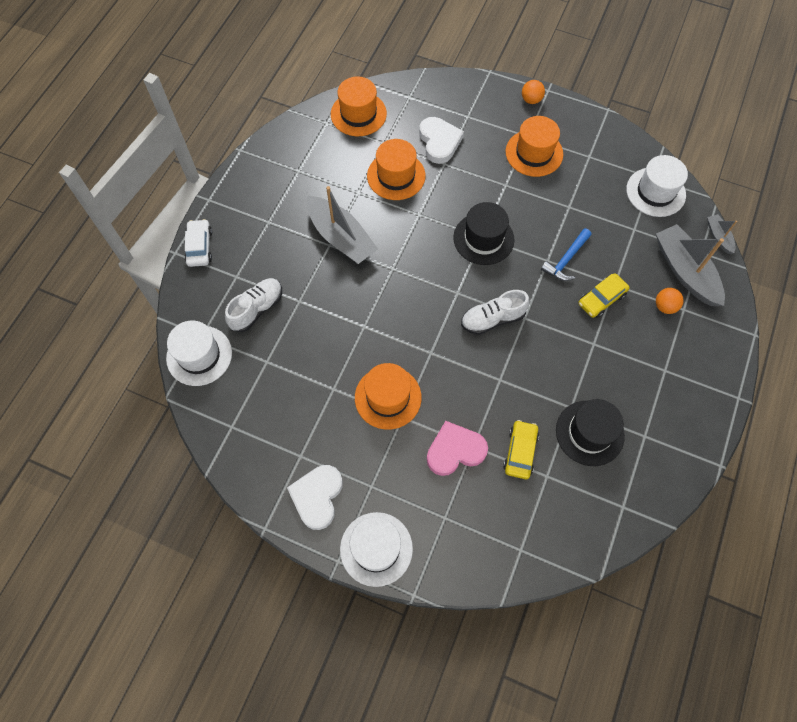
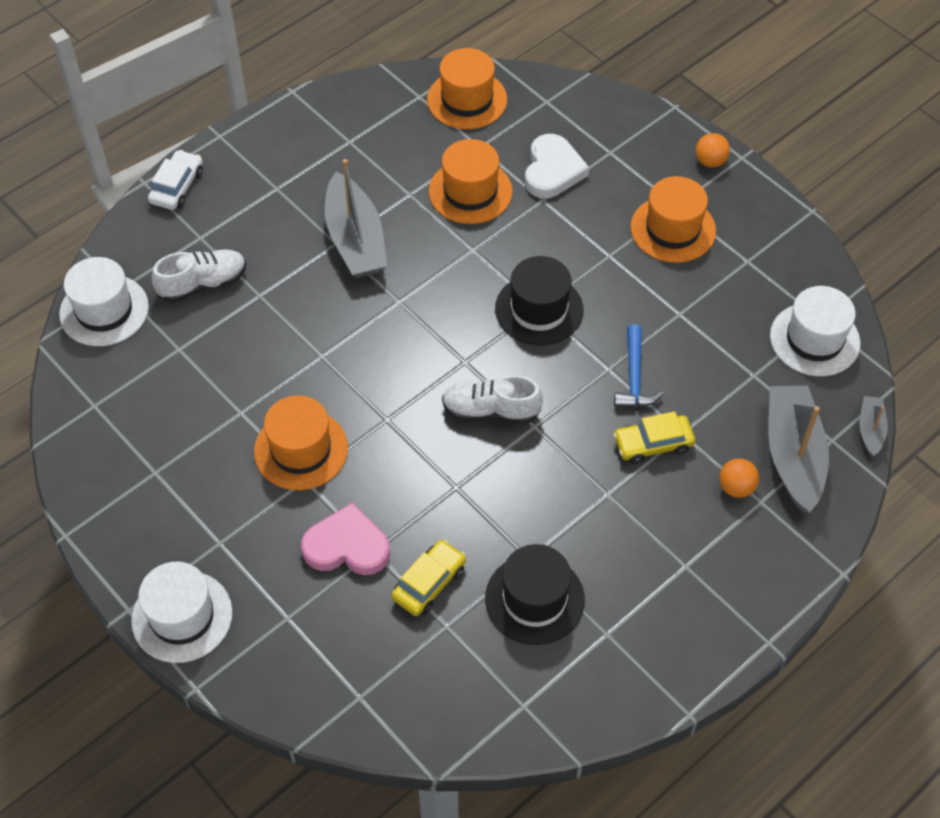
camera: 25 degrees right, 10 degrees down
white heart [287,465,343,530] -> none
blue hammer [541,228,591,281] -> blue hammer turned 60 degrees counterclockwise [614,324,664,408]

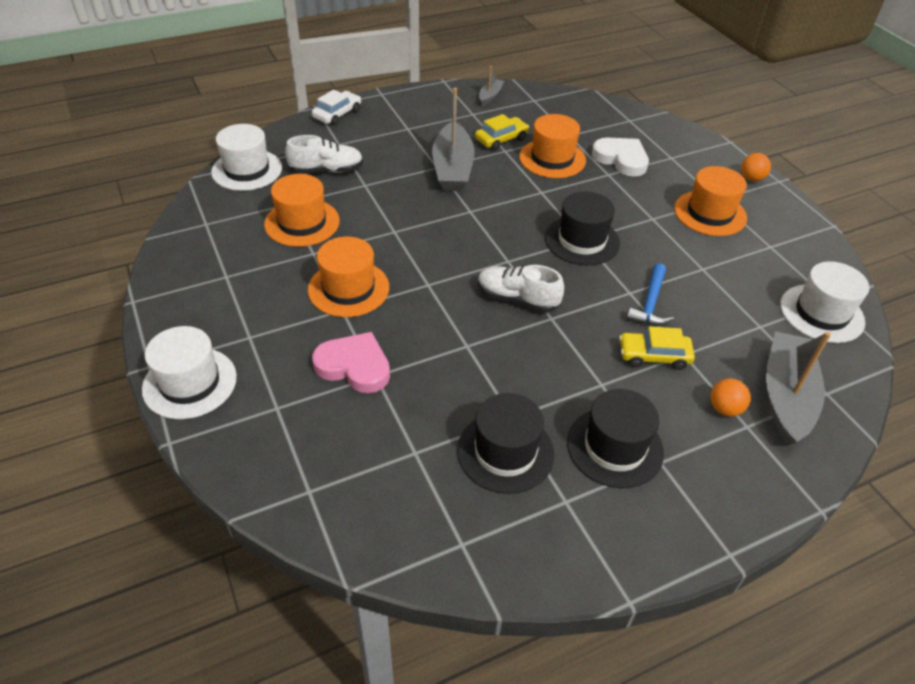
camera: 15 degrees right, 10 degrees down
yellow car [391,540,466,616] -> yellow car moved to [475,114,529,150]
orange hat [427,48,507,129] -> orange hat moved to [264,174,340,247]
white heart [525,134,589,198] -> white heart turned 75 degrees counterclockwise [592,138,649,177]
grey boat [859,396,888,457] -> grey boat moved to [479,65,504,106]
none -> black hat [567,389,664,488]

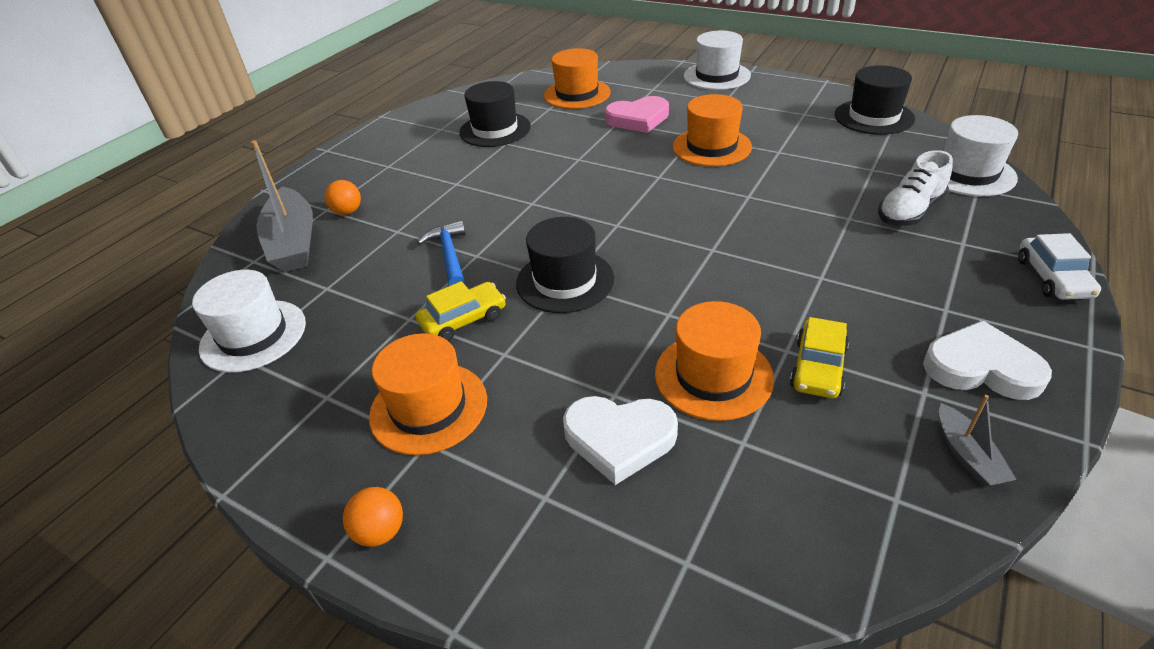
camera: 150 degrees right, 5 degrees down
orange hat [264,174,340,247] -> orange hat moved to [544,48,611,109]
grey boat [432,88,475,191] -> none
white shoe [478,265,564,312] -> none
black hat [567,389,664,488] -> black hat moved to [835,65,915,135]
yellow car [619,326,695,370] -> yellow car moved to [416,281,506,341]
none -> white heart [923,320,1052,400]

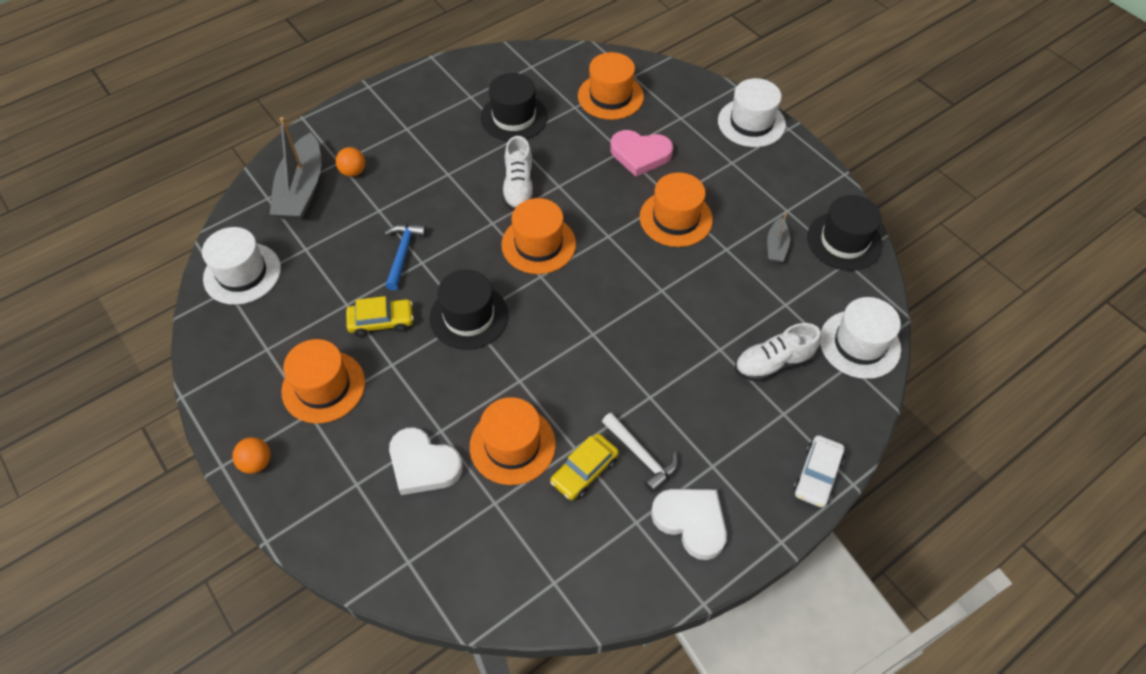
camera: 20 degrees right, 15 degrees up
grey boat [939,395,1017,487] -> grey boat moved to [767,213,790,263]
none -> orange hat [501,198,576,274]
none -> white shoe [502,136,534,211]
none -> white hammer [602,412,678,493]

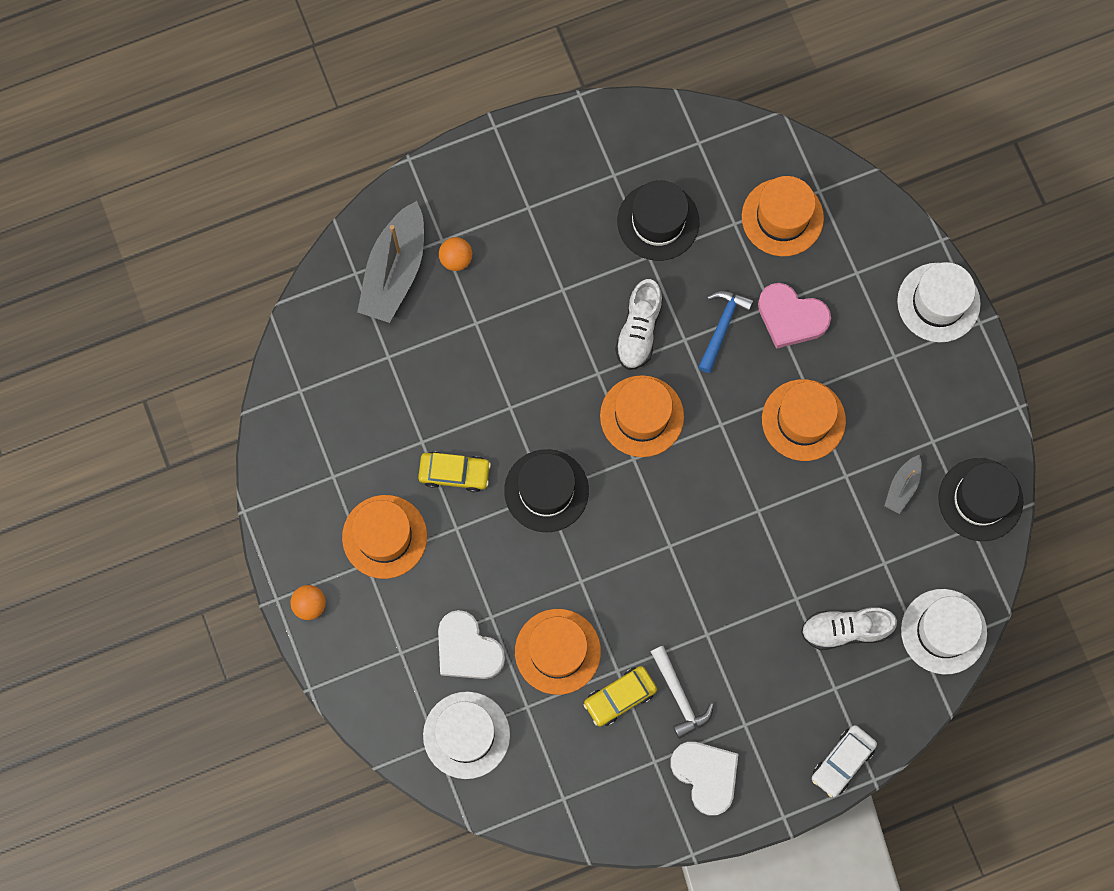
camera: 15 degrees right, 20 degrees up
white hat [202,227,281,305] -> white hat moved to [423,692,510,779]
blue hammer [385,224,427,291] -> blue hammer moved to [698,290,754,373]

